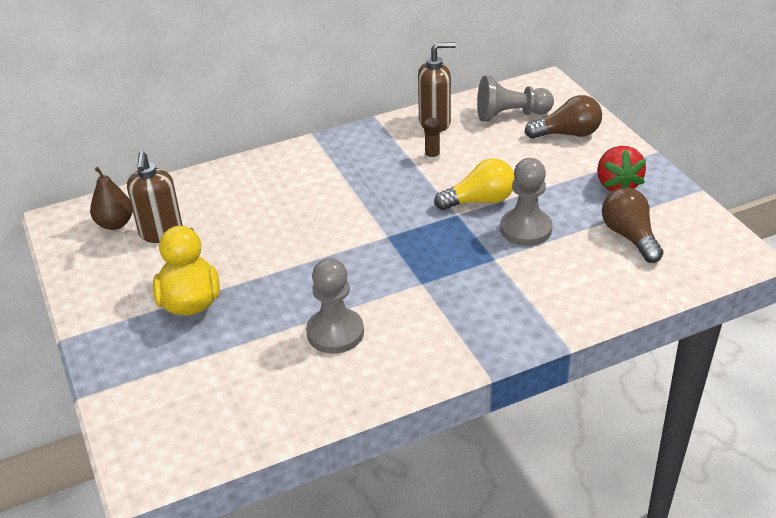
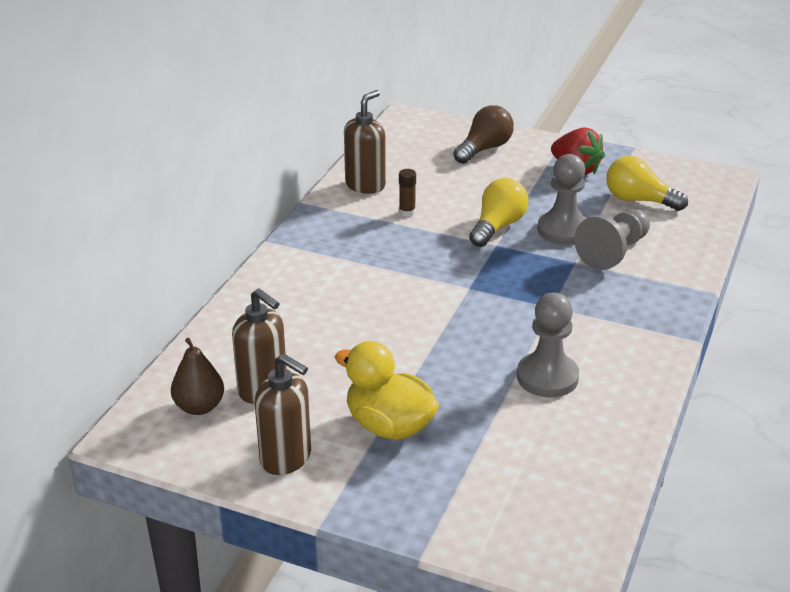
camera: 45 degrees left, 5 degrees down
grey pawn [477,76,554,121] -> grey pawn moved to [574,209,650,270]
brown light bulb [602,187,664,263] -> yellow light bulb [606,156,688,211]
none -> brown soap dispenser [255,354,311,475]

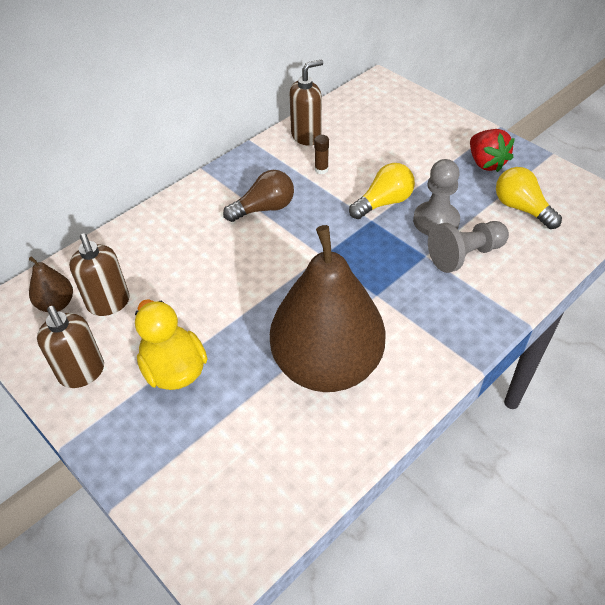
camera: 25 degrees right, 15 degrees up
brown light bulb [453,105,514,164] -> brown light bulb moved to [223,170,294,222]
grey pawn [517,293,579,397] -> brown pear [270,225,385,392]

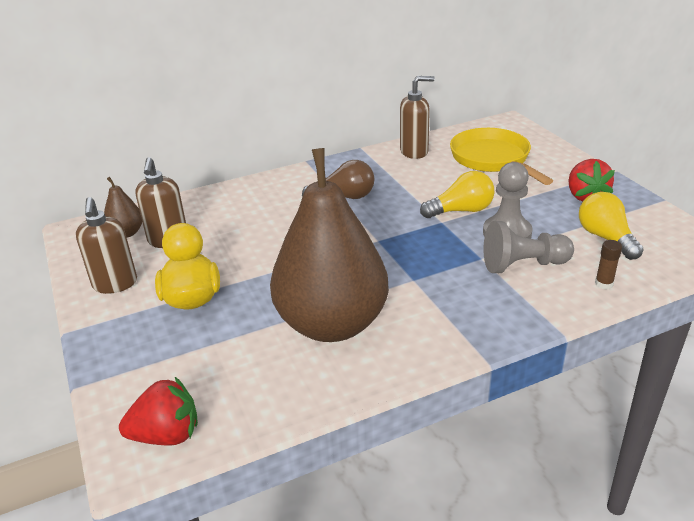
camera: 20 degrees right, 15 degrees down
brown glue stick [314,135,329,174] -> brown glue stick moved to [595,240,622,290]
none -> red strawberry [119,377,198,446]
none -> yellow pan [450,128,553,185]

